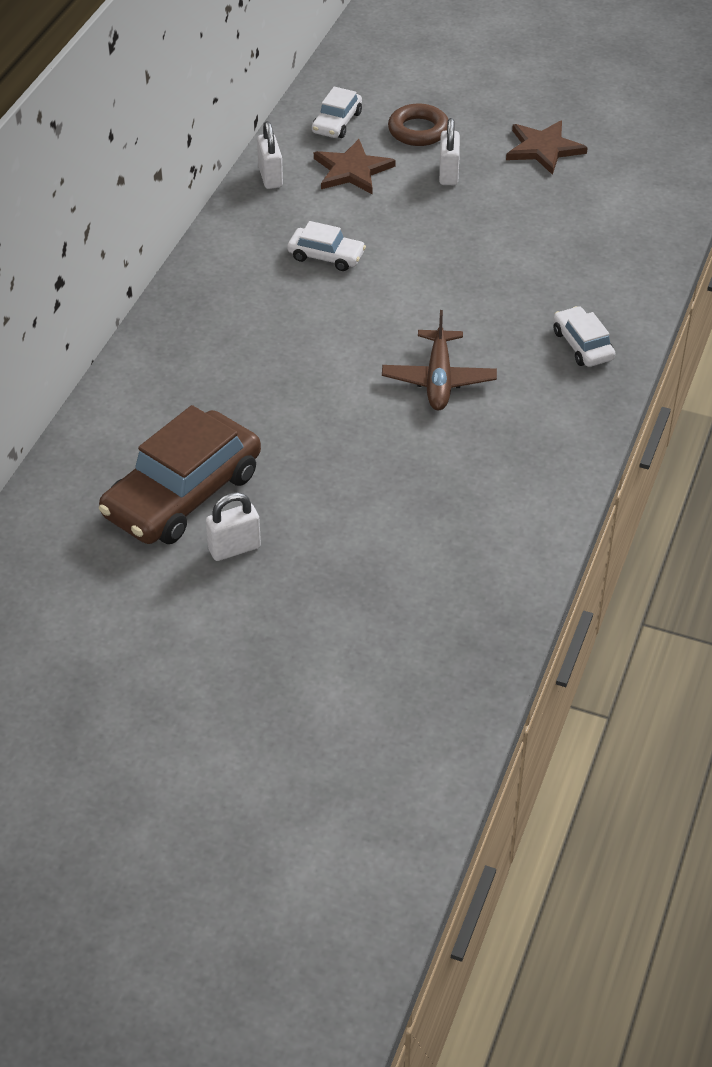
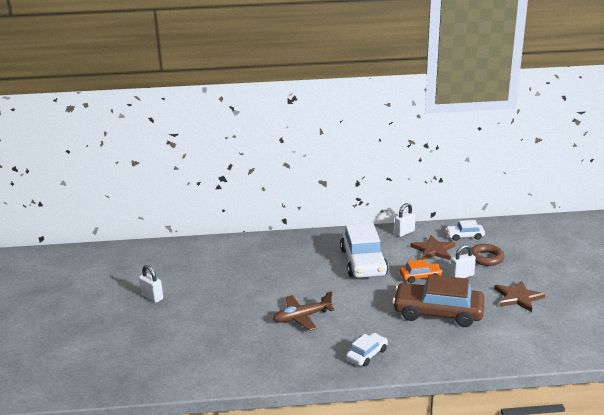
camera: 65 degrees right, 20 degrees down
brown car [99,405,261,544] -> brown car moved to [392,275,484,327]
white car [287,221,366,271] -> white car [340,223,388,278], size x2.02
none -> orange car [400,259,443,283]

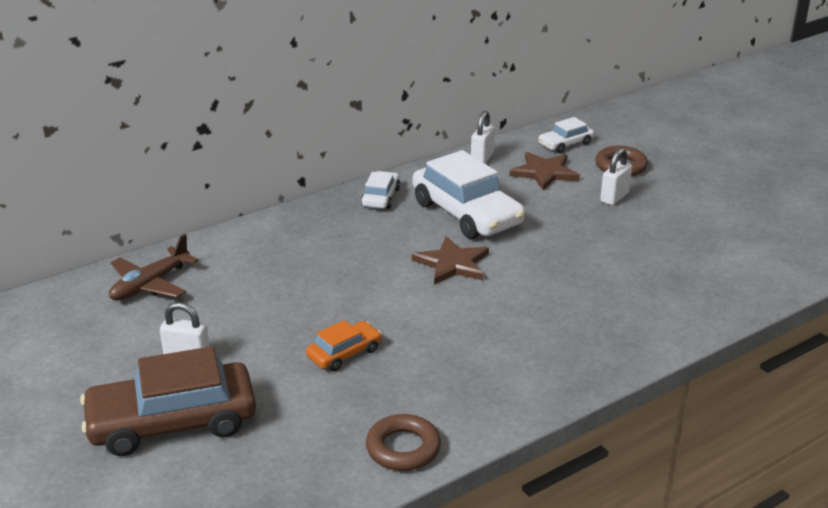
camera: 30 degrees left, 5 degrees up
brown plane [273,291,335,331] -> brown plane moved to [109,234,198,301]
white car [346,333,388,366] -> white car moved to [361,171,400,209]
brown car [392,275,484,327] -> brown car moved to [80,346,256,456]
orange car [400,259,443,283] -> orange car moved to [306,320,382,371]
brown star [494,281,545,312] -> brown star moved to [412,236,489,285]
none -> brown ring [366,414,441,471]

